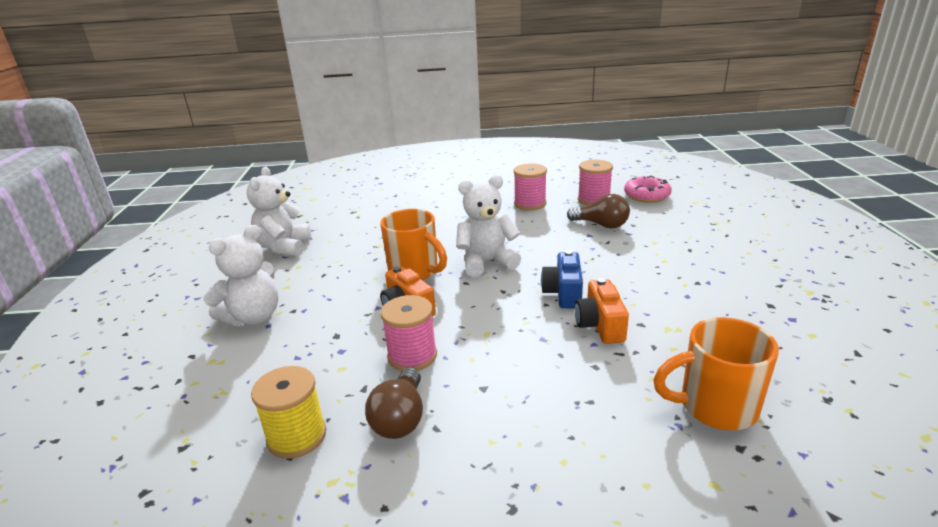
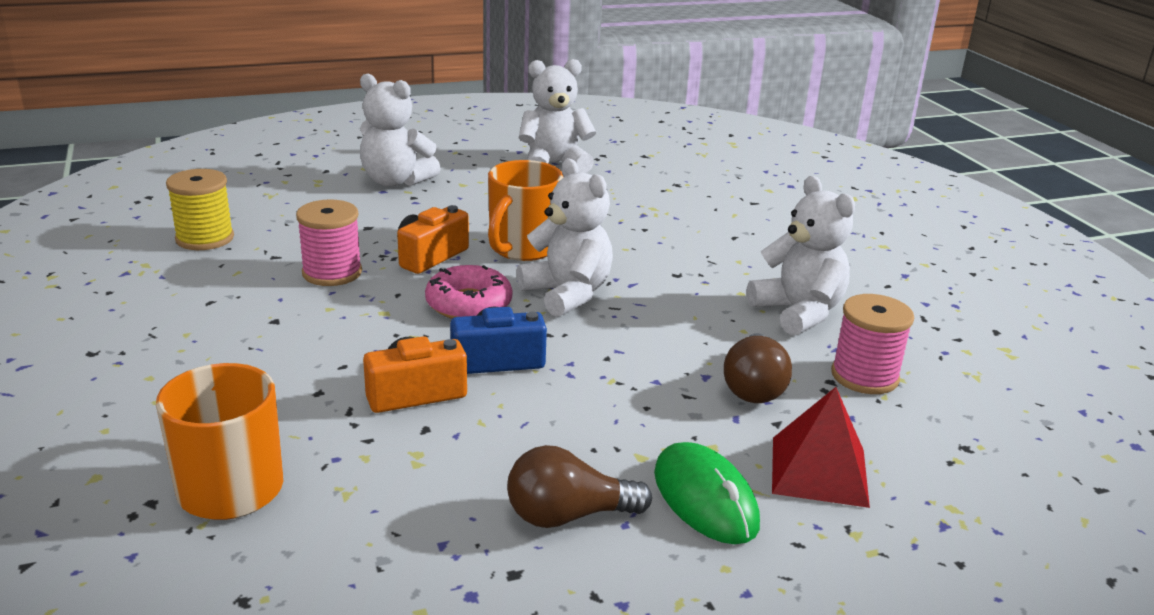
camera: 70 degrees right, 0 degrees up
brown light bulb [365,367,423,439] -> brown light bulb moved to [507,445,652,528]
pink spool [514,163,547,210] -> white teddy bear [747,176,855,336]
pink donut [624,176,672,203] -> pink donut moved to [425,265,512,319]
none -> green mouse [654,442,760,544]
none -> red pyramid [772,387,870,508]

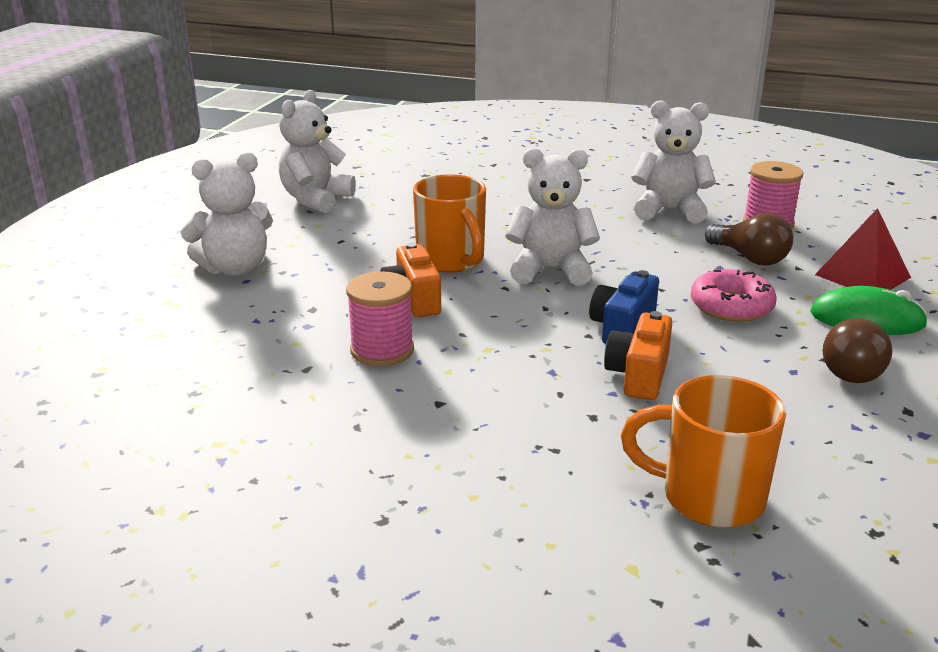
camera: 50 degrees left, 0 degrees up
yellow spool [166,169,234,250] -> none
pink donut [425,265,512,319] -> pink donut moved to [691,269,777,322]

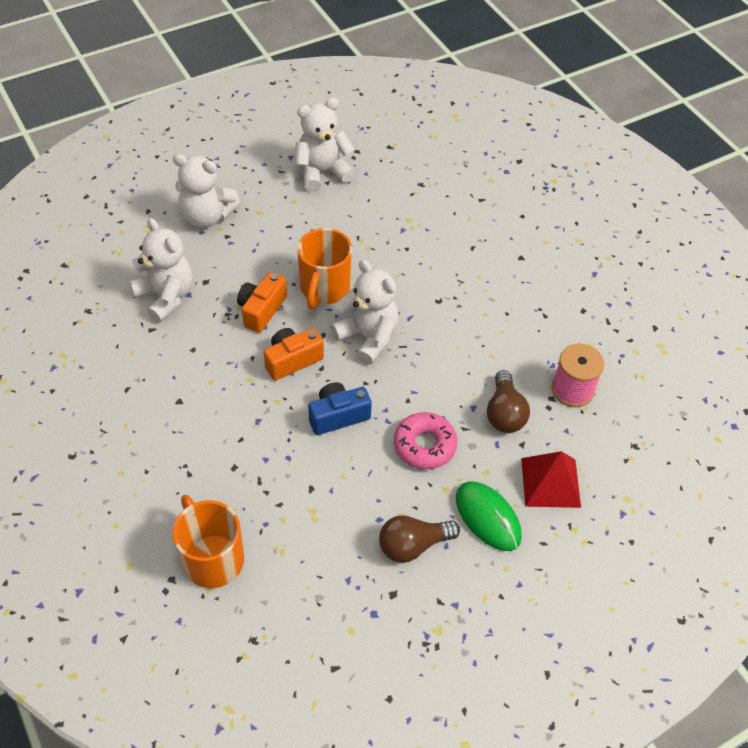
camera: 40 degrees right, 25 degrees up
pink spool [346,271,414,366] -> none
orange camera [604,311,673,400] -> orange camera moved to [264,328,324,381]
white teddy bear [631,100,716,223] -> white teddy bear moved to [130,218,193,323]

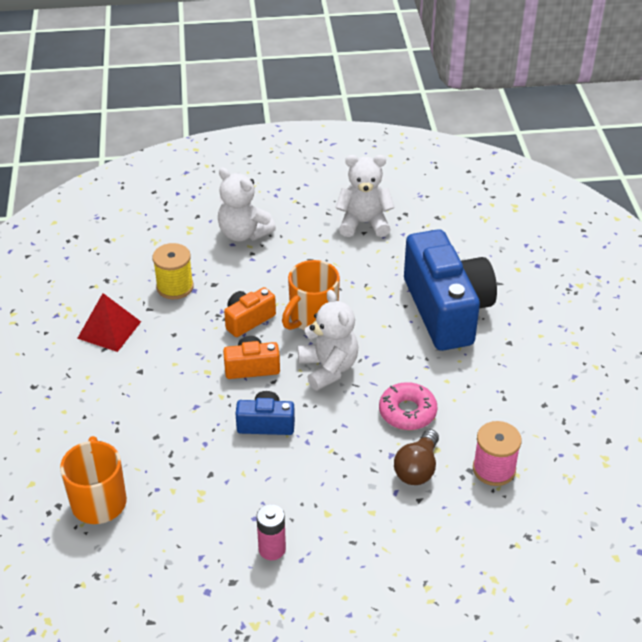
camera: 25 degrees right, 10 degrees down
white teddy bear [130,218,193,323] -> yellow spool [152,243,194,299]
brown light bulb [379,515,460,563] -> pink battery [256,504,286,560]
pink donut [394,412,457,469] -> pink donut moved to [379,382,437,430]
green mouse [456,481,522,551] -> none
red pyramid [521,451,581,508] -> red pyramid moved to [77,293,141,352]
none -> blue camera [404,229,497,351]

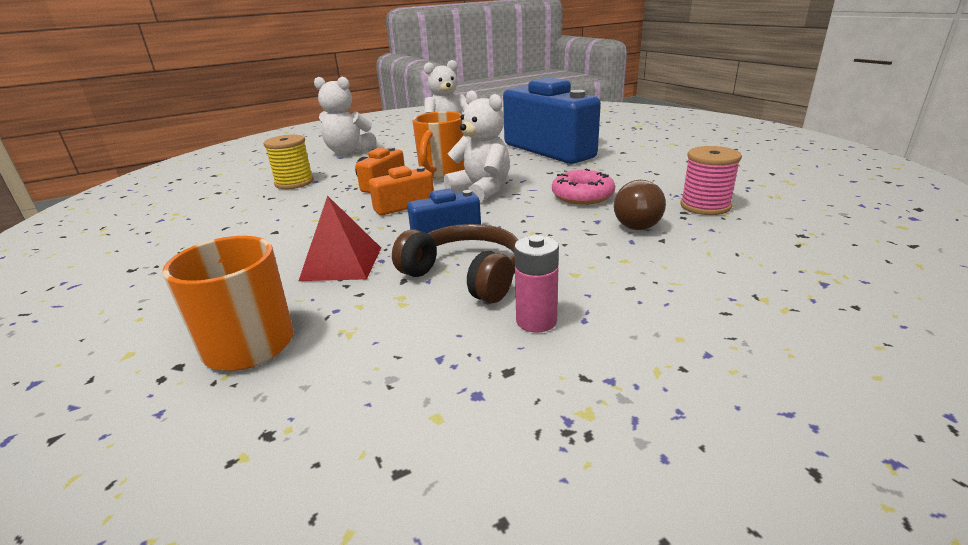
camera: 20 degrees left, 15 degrees down
red pyramid [77,293,141,352] -> red pyramid moved to [299,196,381,281]
none -> brown headphones [392,224,518,303]

